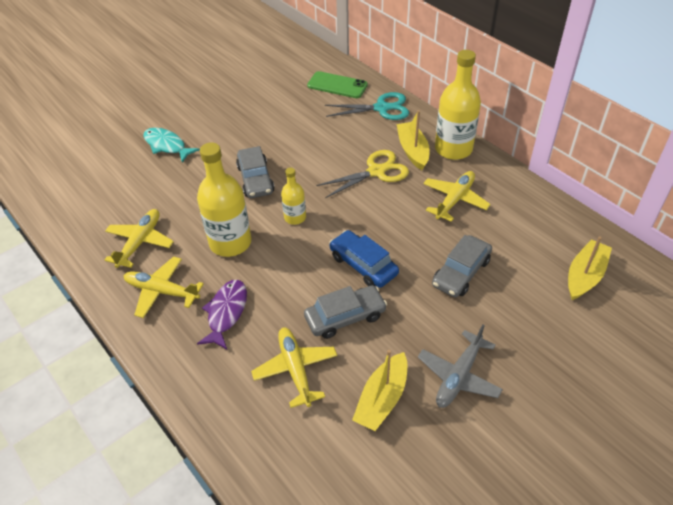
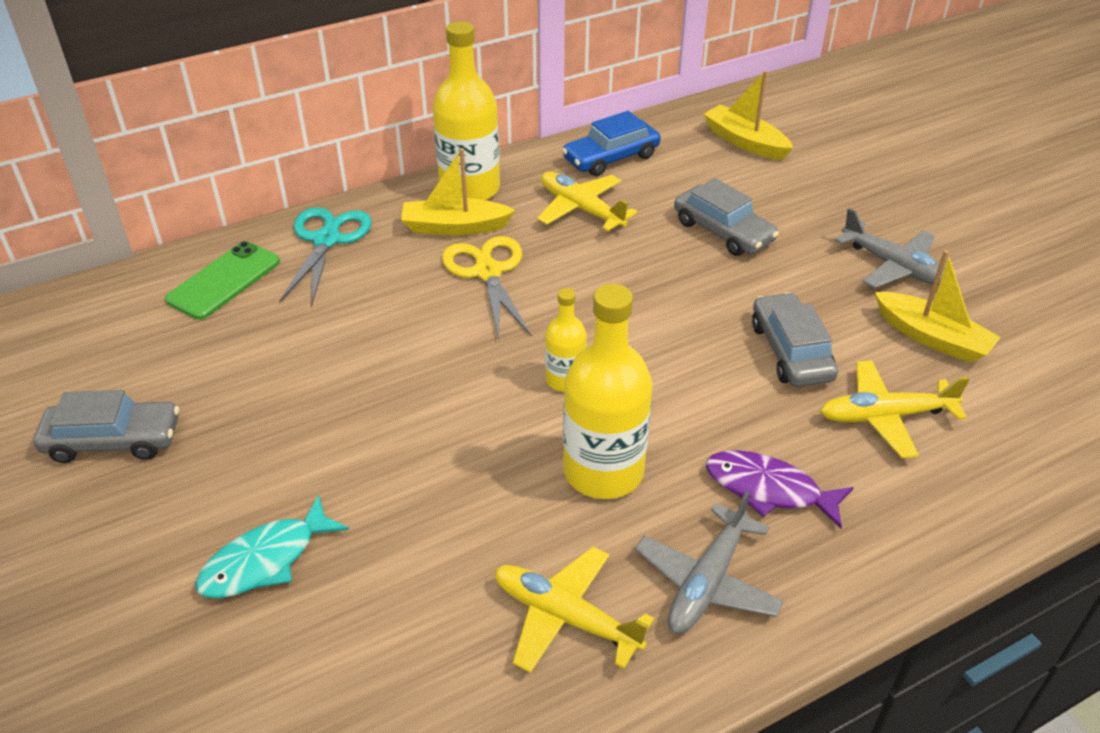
camera: 80 degrees left, 5 degrees down
yellow plane [124,256,204,318] -> grey plane [635,491,784,634]
grey car [236,146,275,198] -> grey car moved to [34,390,179,463]
blue car [329,230,399,288] -> blue car moved to [562,111,661,176]

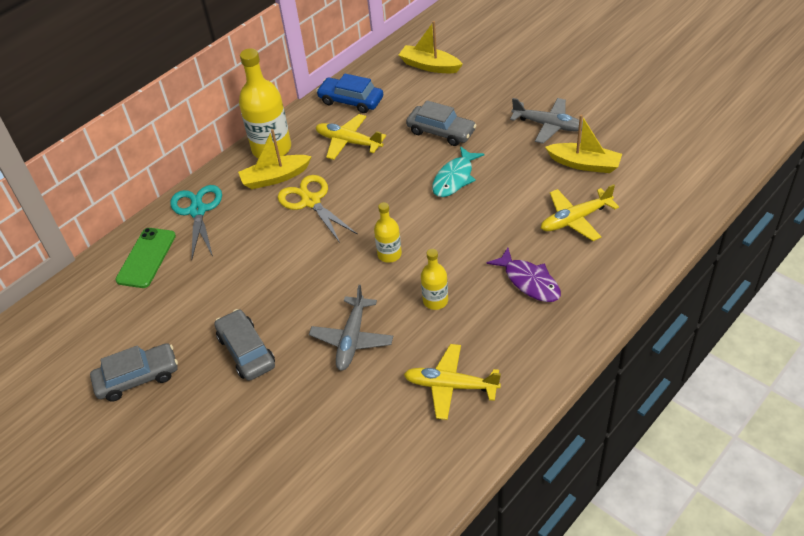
camera: 15 degrees left, 5 degrees up
turquoise fish [195,495,349,598] -> turquoise fish moved to [432,146,484,197]
blue car [562,111,661,176] -> blue car turned 75 degrees clockwise [316,74,383,113]
yellow bottle [563,284,653,499] -> yellow bottle [421,249,448,310], size x0.53
grey plane [635,491,784,634] -> grey plane moved to [309,285,393,371]
purple fish [706,450,854,528] -> purple fish turned 135 degrees counterclockwise [487,248,561,302]
grey car [752,292,838,387] -> grey car moved to [214,309,275,381]

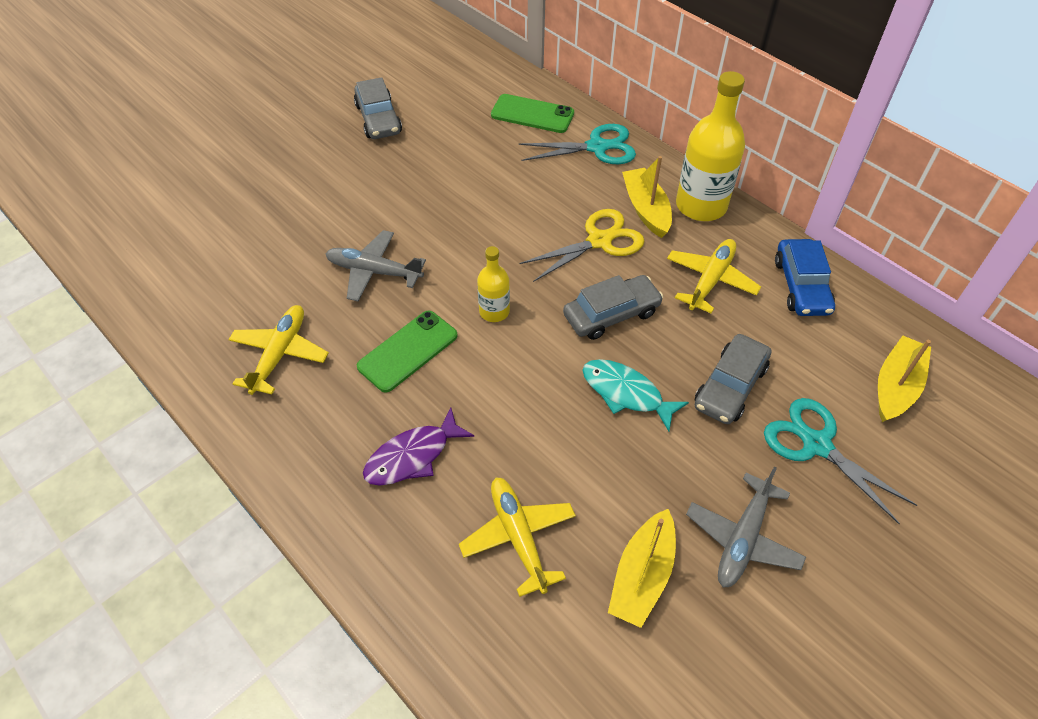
camera: 90 degrees right, 5 degrees up
grey car [214,309,275,381] -> grey car moved to [563,275,663,340]
blue car [316,74,383,113] -> blue car turned 150 degrees clockwise [775,239,835,316]
yellow bottle [421,249,448,310] -> green phone [357,311,458,392]
none -> turquoise scissors [764,398,917,525]

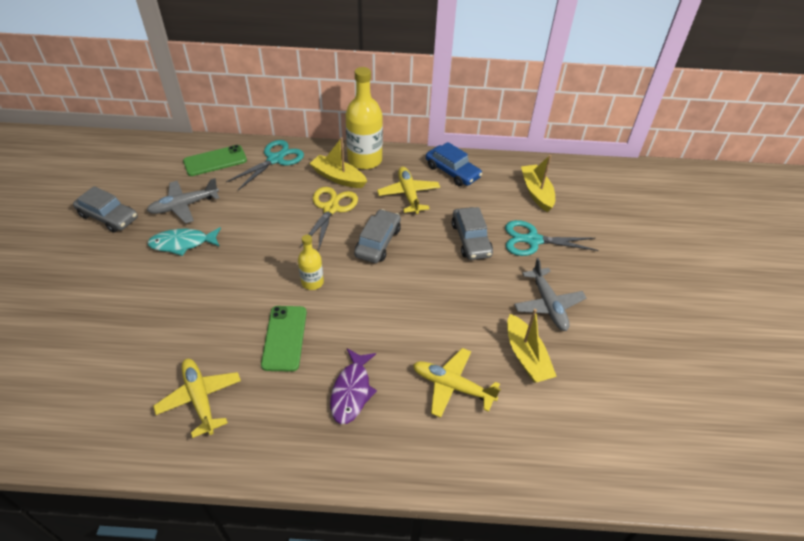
camera: 45 degrees left, 5 degrees down
grey plane [325,230,426,301] -> grey plane moved to [147,178,219,224]
turquoise fish [582,359,689,431] -> turquoise fish moved to [147,227,221,256]

